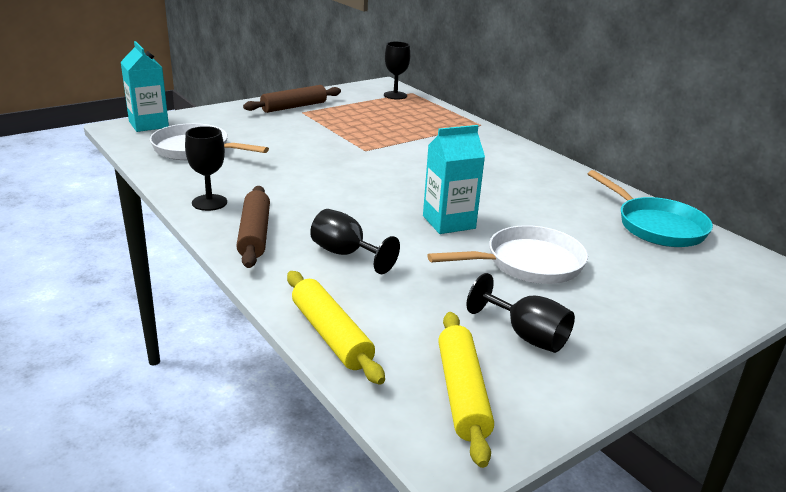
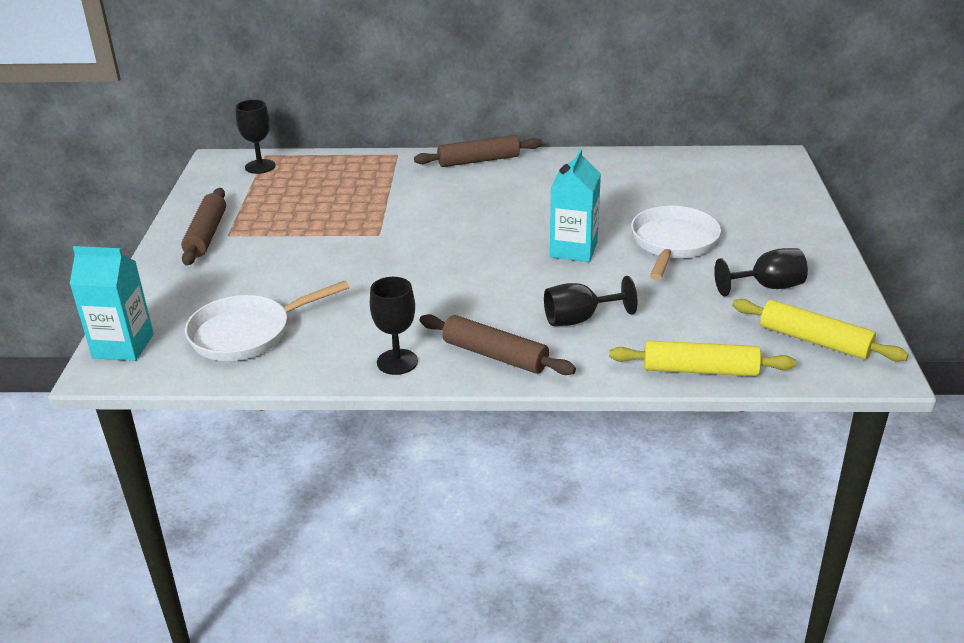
camera: 50 degrees left, 5 degrees up
turquoise pan [588,170,713,247] -> none
none -> brown rolling pin [414,135,542,167]

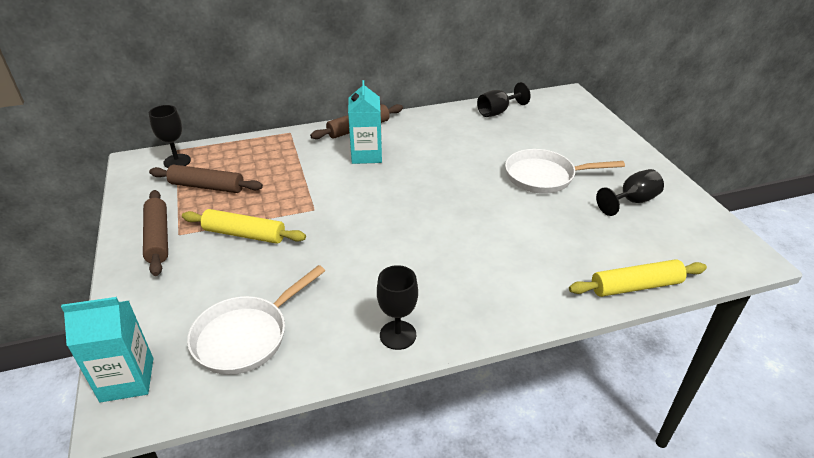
camera: 20 degrees left, 5 degrees up
brown rolling pin [420,314,576,375] -> brown rolling pin moved to [149,164,263,193]
black goblet [544,276,638,326] -> black goblet moved to [477,82,531,117]
turquoise carton [550,149,601,262] -> turquoise carton moved to [348,80,382,164]
white pan [631,206,721,280] -> white pan turned 90 degrees counterclockwise [505,149,625,194]
yellow rolling pin [732,299,909,362] -> yellow rolling pin moved to [182,209,306,244]

